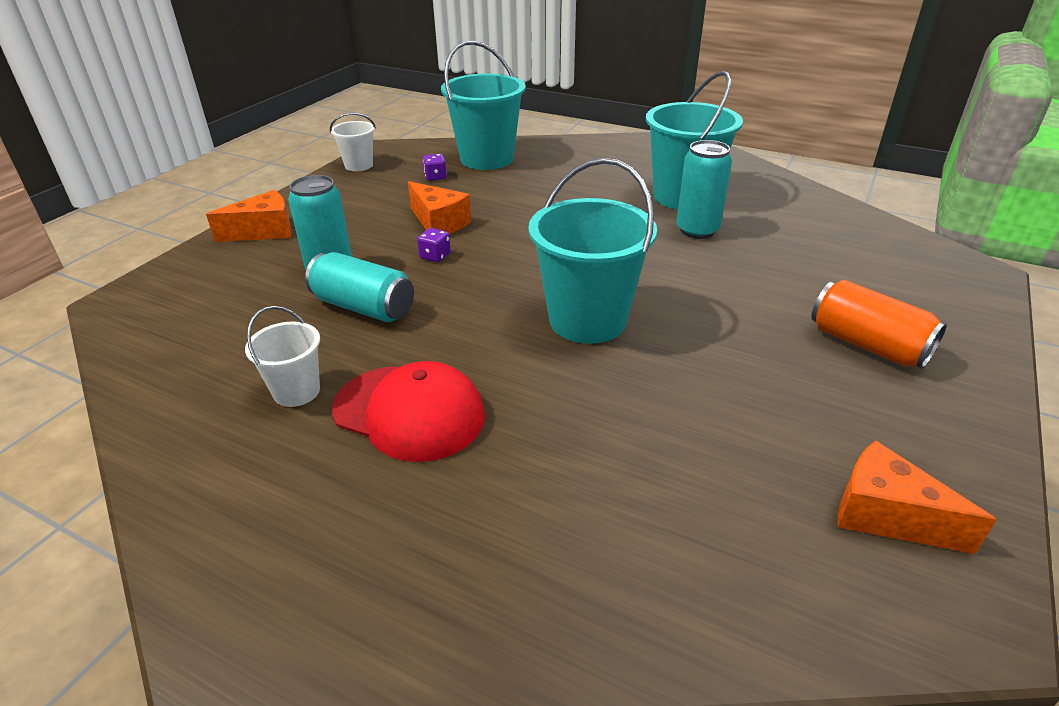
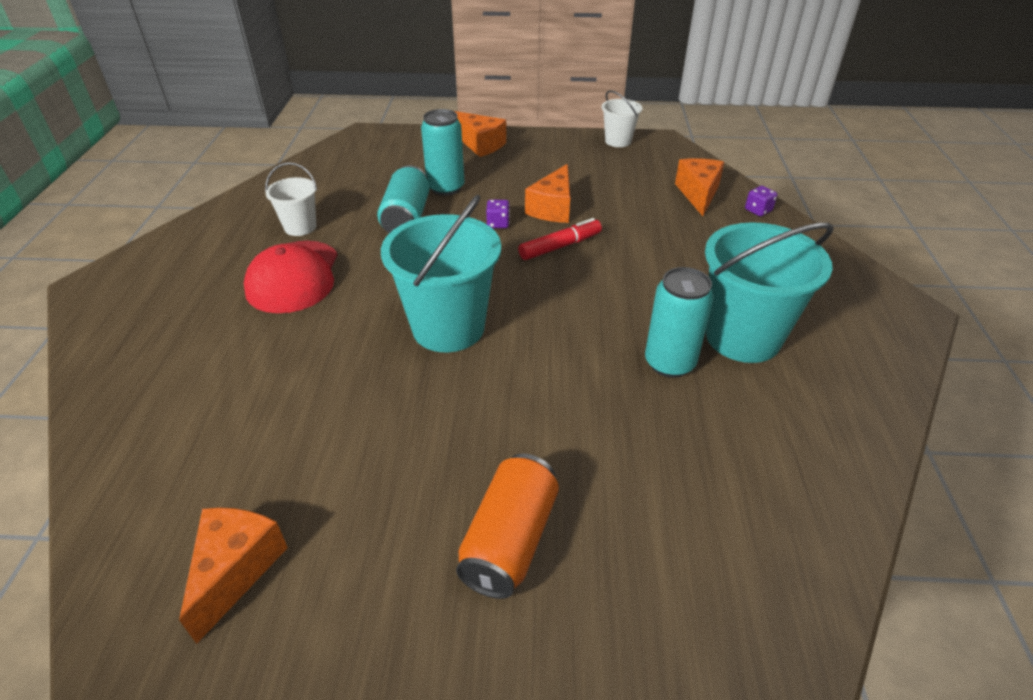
camera: 65 degrees right, 5 degrees up
purple dice [423,154,447,181] -> purple dice moved to [745,186,777,216]
turquoise bucket [441,41,526,170] -> orange cheese [675,158,724,216]
none -> red marker [518,218,602,260]

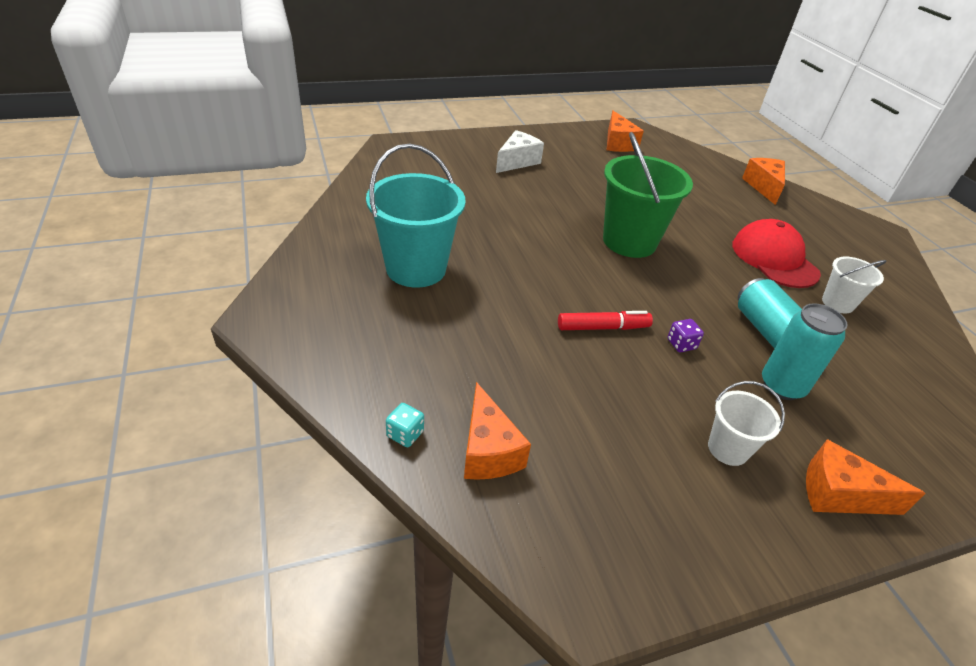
camera: 155 degrees right, 0 degrees up
turquoise bucket [381,195,501,352] -> green bucket [603,132,693,258]
orange can [456,454,559,599] -> white cheese [496,130,544,173]
red marker [518,218,602,260] -> red marker turned 135 degrees counterclockwise [558,311,653,330]
orange cheese [525,164,570,223] -> orange cheese moved to [742,158,785,205]
white bucket [602,90,642,147] -> white bucket moved to [708,381,785,466]
turquoise can [645,267,714,378] -> none
purple dice [745,186,777,216] -> turquoise dice [386,403,424,447]

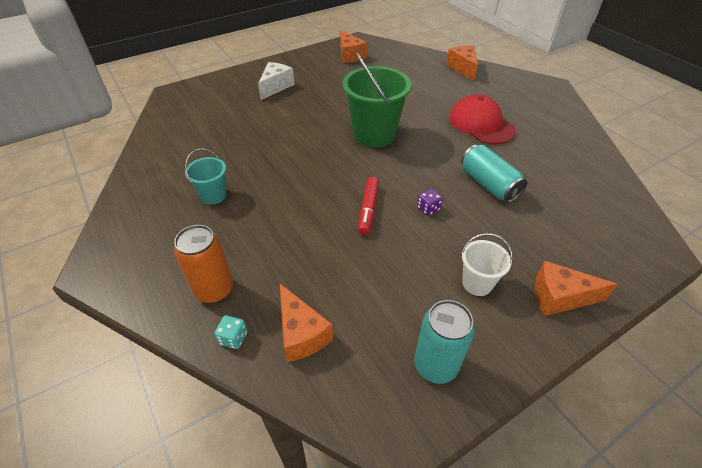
camera: 10 degrees left, 5 degrees up
turquoise bucket [366,144,466,288] -> turquoise bucket [185,148,226,205], size x0.52
red marker [558,311,653,330] -> red marker turned 120 degrees clockwise [358,177,379,235]
turquoise can [762,303,847,400] -> turquoise can moved to [414,300,475,384]
white bucket [822,257,887,314] -> none
none -> orange can [174,225,233,303]

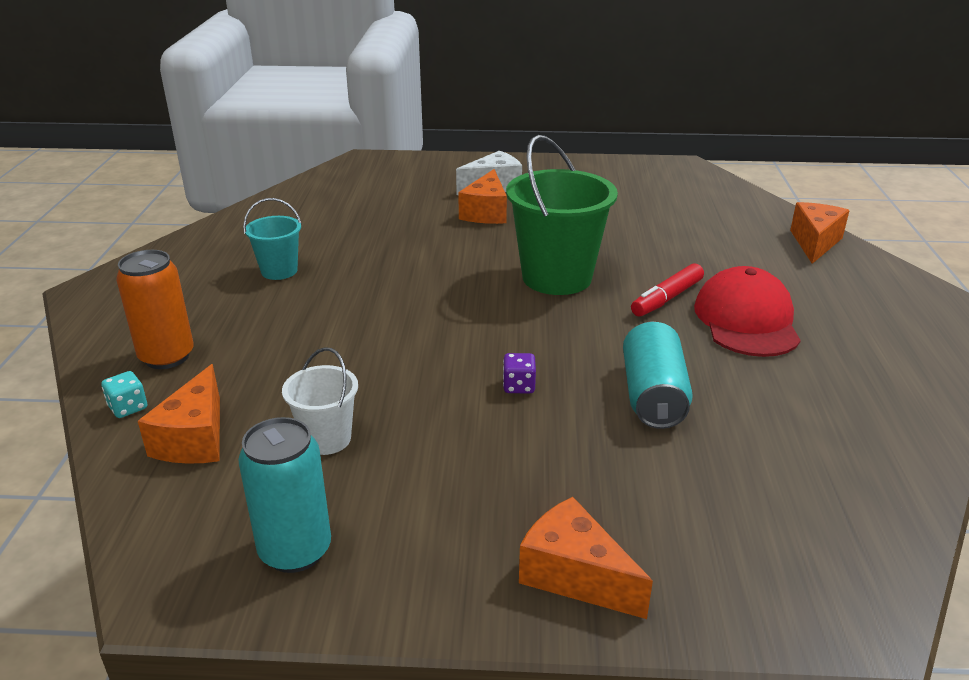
camera: 35 degrees right, 15 degrees down
orange cheese [340,30,367,63] -> orange cheese moved to [458,169,507,224]
red marker [358,177,379,235] -> red marker moved to [631,263,704,317]
white bucket [461,233,513,296] -> white bucket moved to [282,347,358,455]

